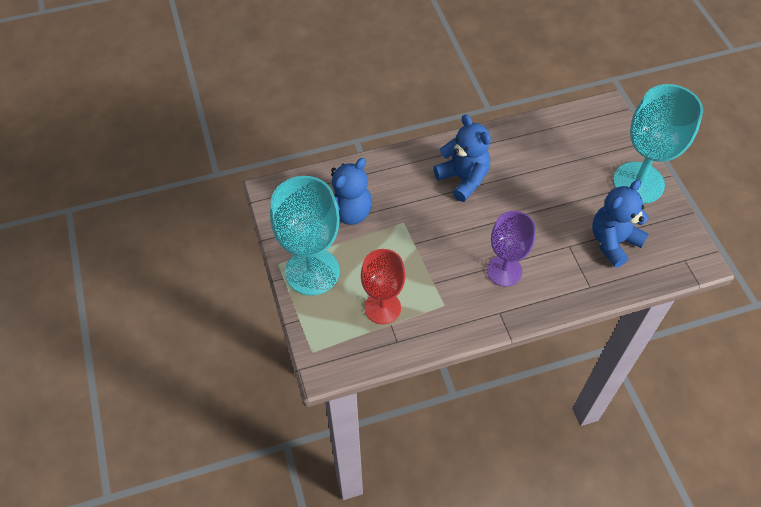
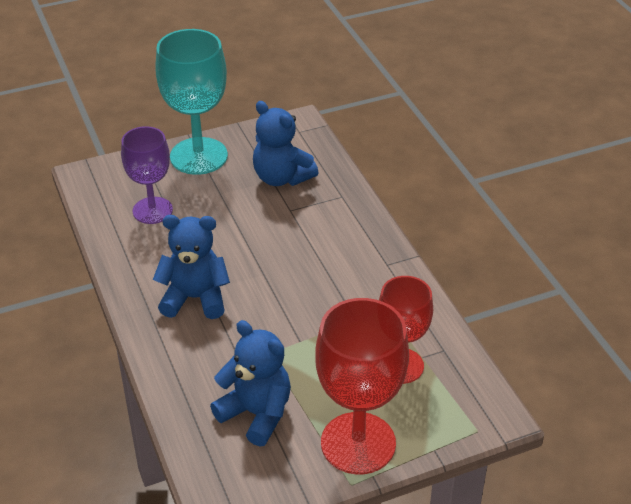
camera: 95 degrees left, 15 degrees down
turquoise goblet [270,176,340,296] -> red goblet [315,298,409,474]
blue teddy bear [433,114,491,202] -> blue teddy bear turned 45 degrees clockwise [153,215,230,319]
purple goblet [487,211,536,287] -> purple goblet moved to [121,126,173,224]

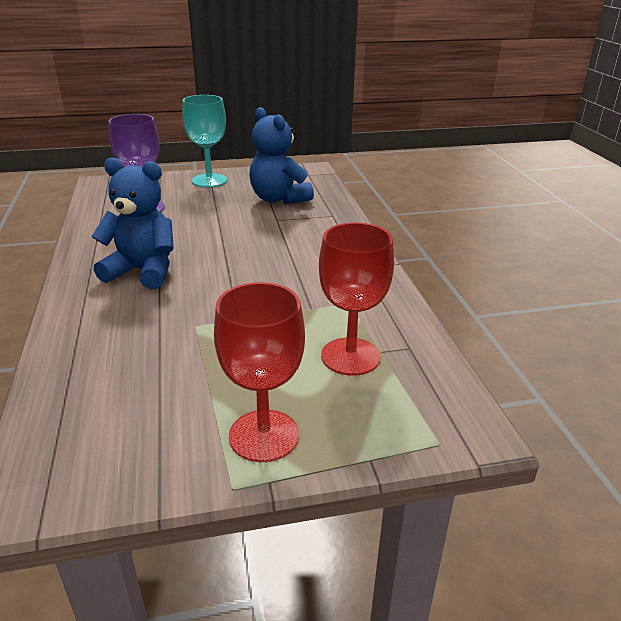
camera: 10 degrees right, 10 degrees down
turquoise goblet [155,29,228,175] -> turquoise goblet [182,95,227,187], size x0.65
blue teddy bear [210,320,291,446] -> none
red goblet [315,298,409,474] -> red goblet [214,282,305,462], size x0.65

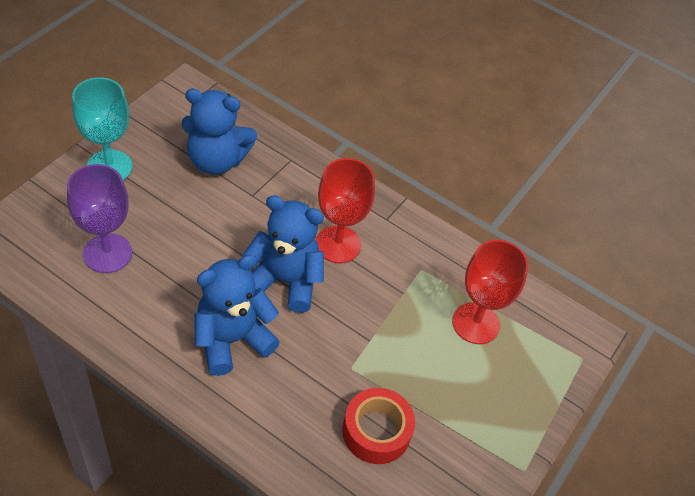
camera: 50 degrees left, 20 degrees up
red goblet [214,282,305,462] -> red goblet moved to [316,158,375,263]
none -> blue teddy bear [243,195,324,313]
none -> red tape [342,388,415,464]

